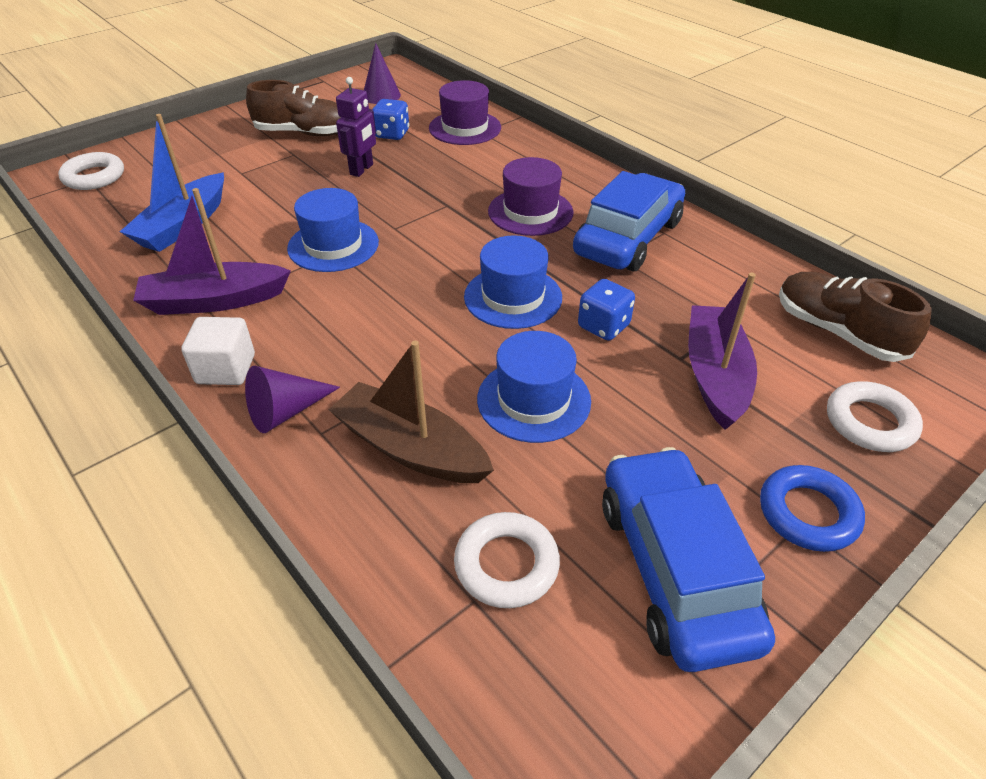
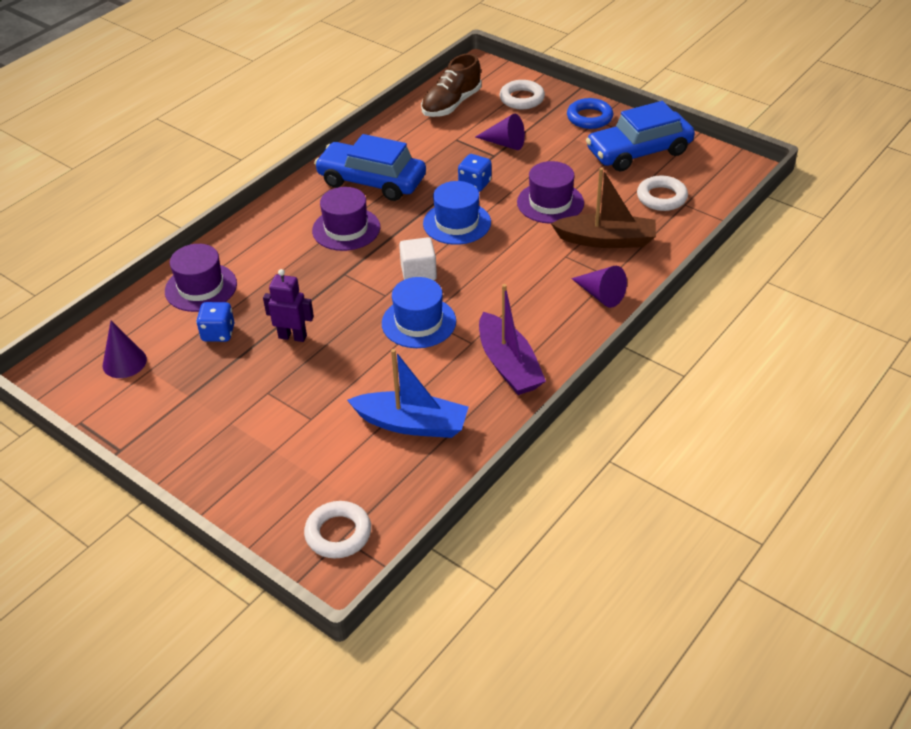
camera: 100 degrees left, 0 degrees up
white cube [181,317,255,385] -> white cube moved to [399,237,437,281]
brown shoe [246,80,341,136] -> none
brown boat [329,340,494,483] -> brown boat turned 105 degrees counterclockwise [551,168,656,248]
blue hat [477,331,591,443] -> purple hat [517,161,584,224]
purple boat [688,272,757,430] -> purple cone [475,114,525,150]

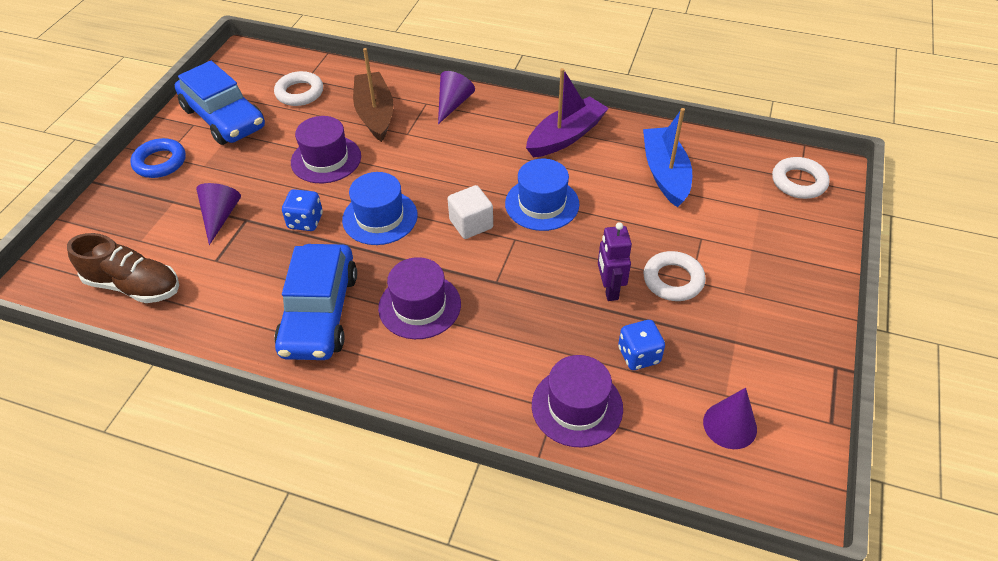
camera: 110 degrees left, 5 degrees up
white ring [500,80,545,109] -> white ring moved to [643,251,706,301]

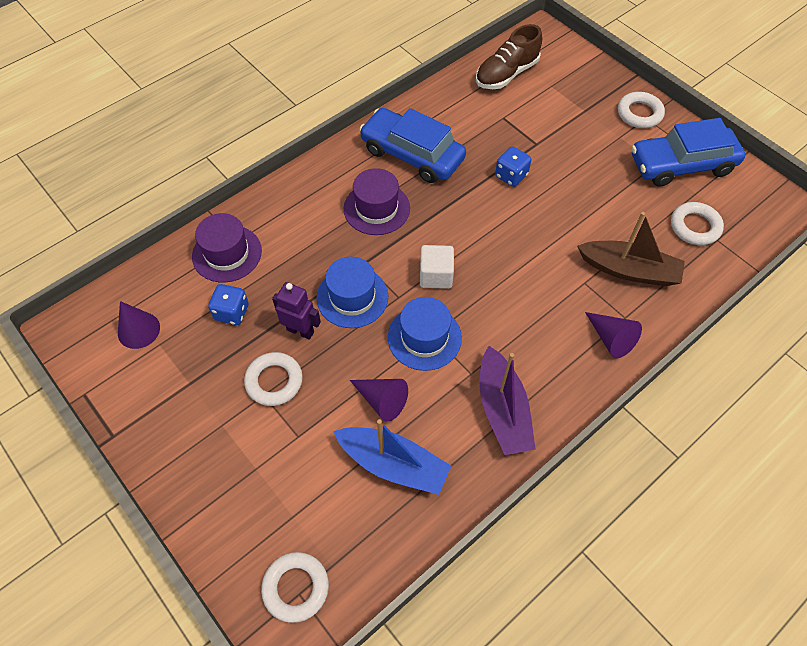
camera: 120 degrees right, 10 degrees up
blue ring [130,138,186,178] -> white ring [618,92,665,128]
purple cone [196,183,241,245] -> purple cone moved to [350,379,408,422]
purple hat [291,116,361,183] -> none
blue hat [342,172,418,245] -> blue hat moved to [317,257,388,328]

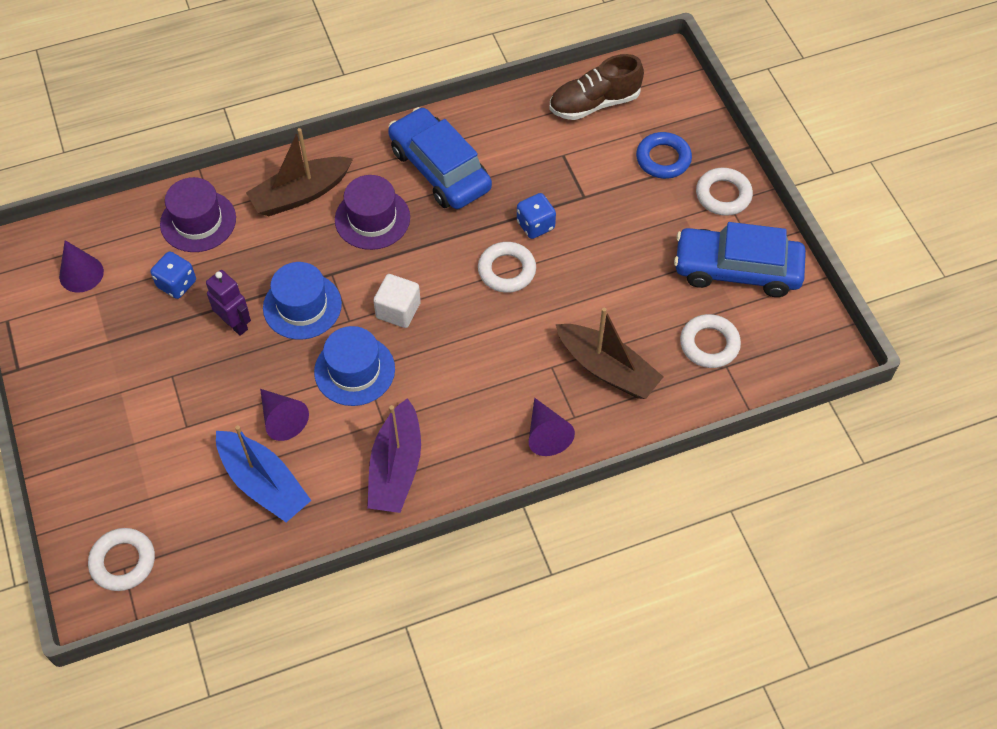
camera: 20 degrees right, 0 degrees up
white ring [244,352,303,406] -> white ring moved to [478,242,536,293]
none -> brown boat [246,128,353,216]
none -> blue ring [636,132,692,179]

